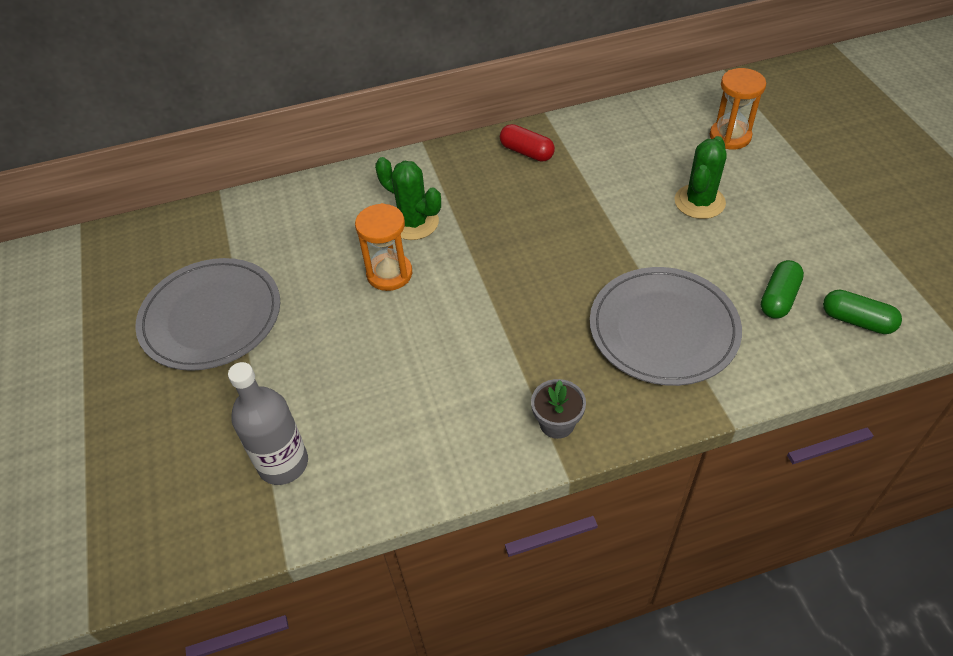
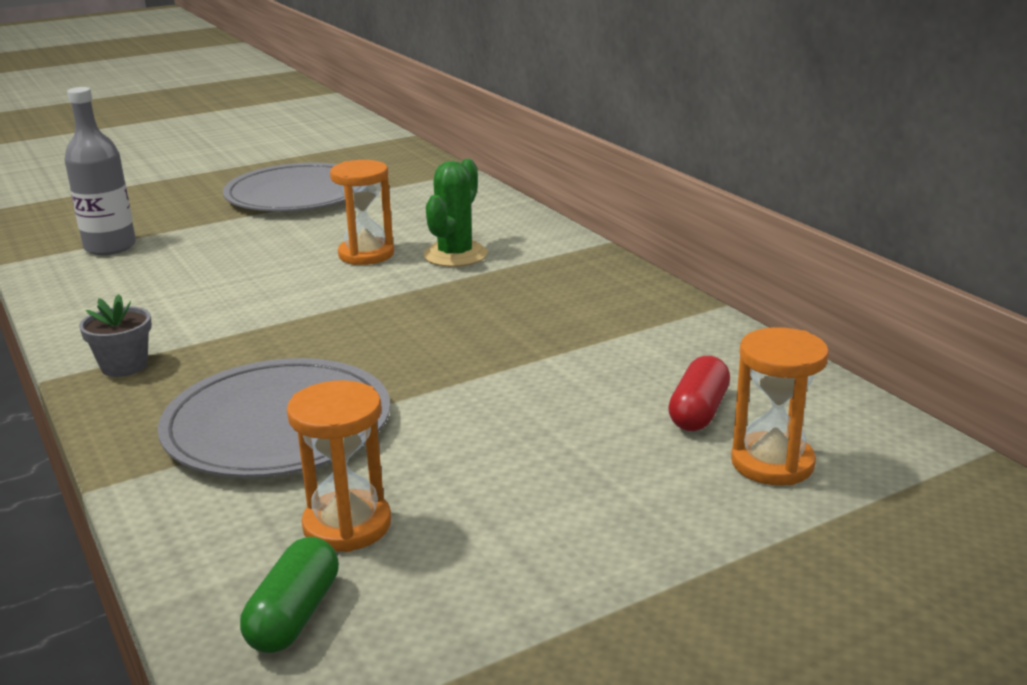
camera: 75 degrees right, 25 degrees down
red capsule [500,124,555,162] -> red capsule moved to [668,356,730,431]
green cactus [674,136,727,219] -> none
green capsule [761,260,804,319] -> orange hourglass [287,380,391,552]

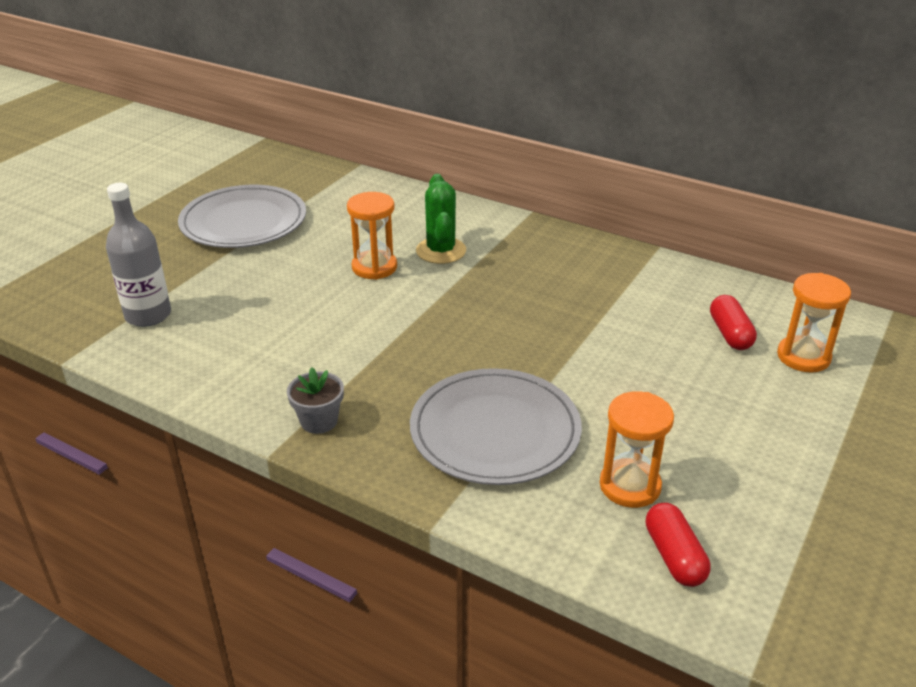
camera: 30 degrees left, 10 degrees up
green capsule [240,537,339,653] -> red capsule [646,503,711,587]

